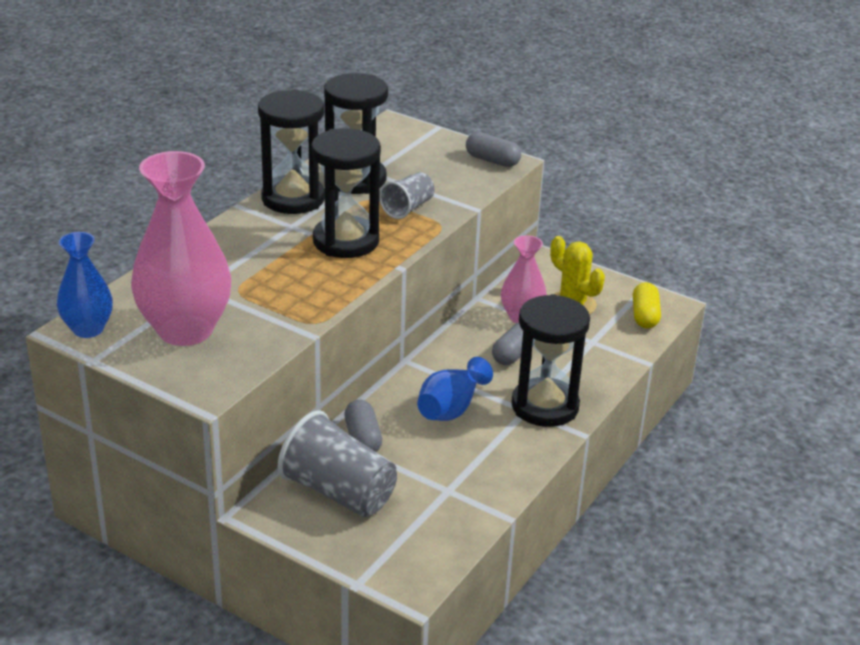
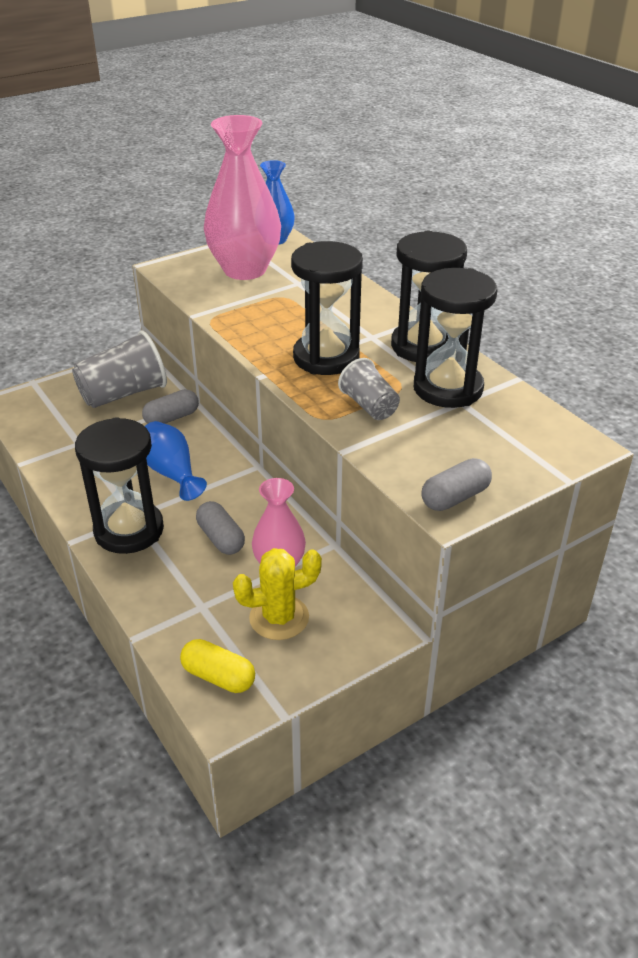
camera: 115 degrees right, 5 degrees up
grey capsule [344,400,382,452] -> grey capsule turned 45 degrees counterclockwise [142,389,199,424]

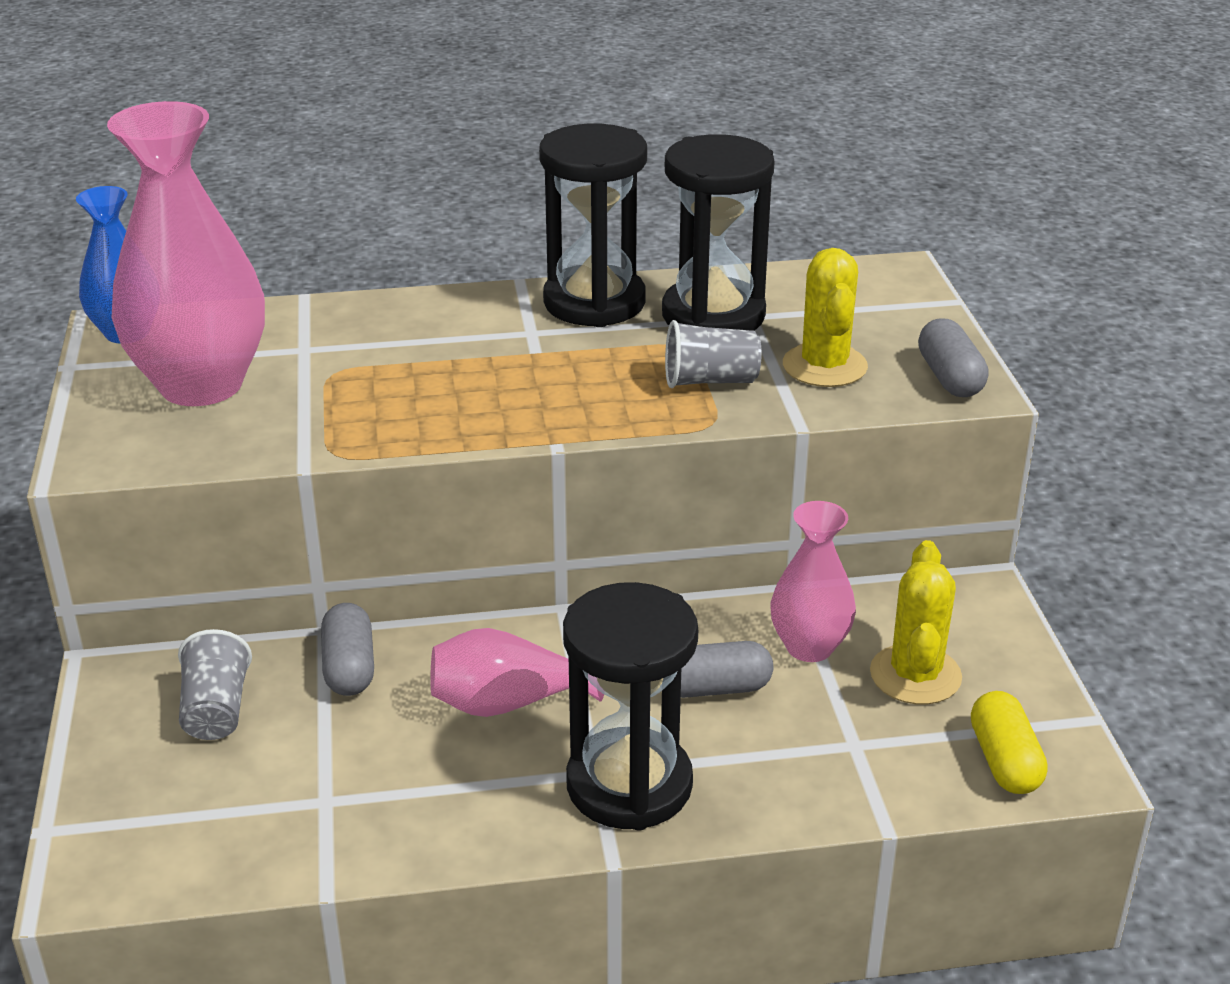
camera: 65 degrees left, 5 degrees down
grey cup [72,330,167,408] -> grey cup [178,629,252,740], size x0.58
blue vase [145,421,207,501] -> pink vase [430,628,604,717]
yellow capsule [180,639,255,693] -> yellow capsule turned 60 degrees counterclockwise [971,691,1048,794]
black hourglass [291,241,363,375] -> none
none -> yellow cactus [783,248,868,387]

